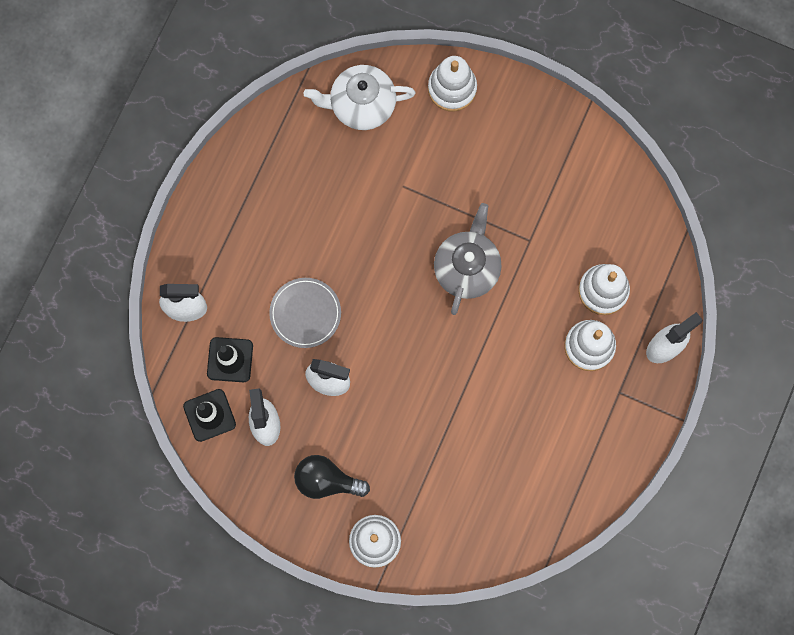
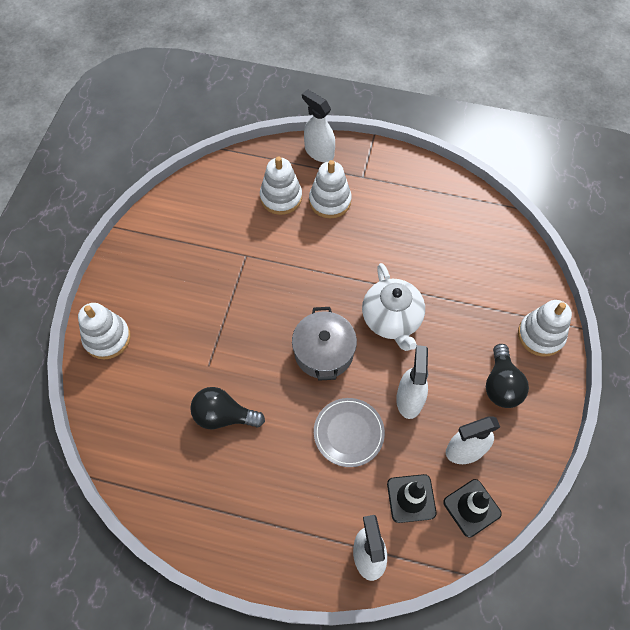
camera: 100 degrees left, 15 degrees down
white teapot [304,65,416,130] -> white teapot moved to [362,263,425,351]
grey teapot [434,203,501,315] -> none
none -> black light bulb [190,387,265,429]
none -> grey pot [292,307,357,381]

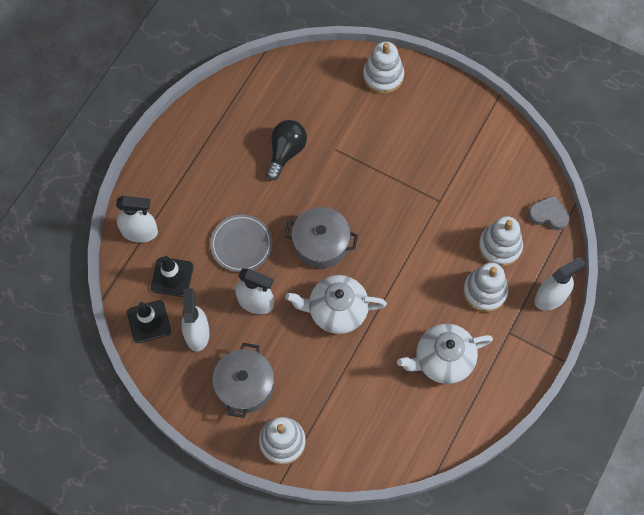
camera: 105 degrees right, 5 degrees up
black light bulb [486,344,529,408] -> grey pot [212,343,274,418]
none -> white teapot [397,324,493,384]
none -> grey heart [528,195,569,230]

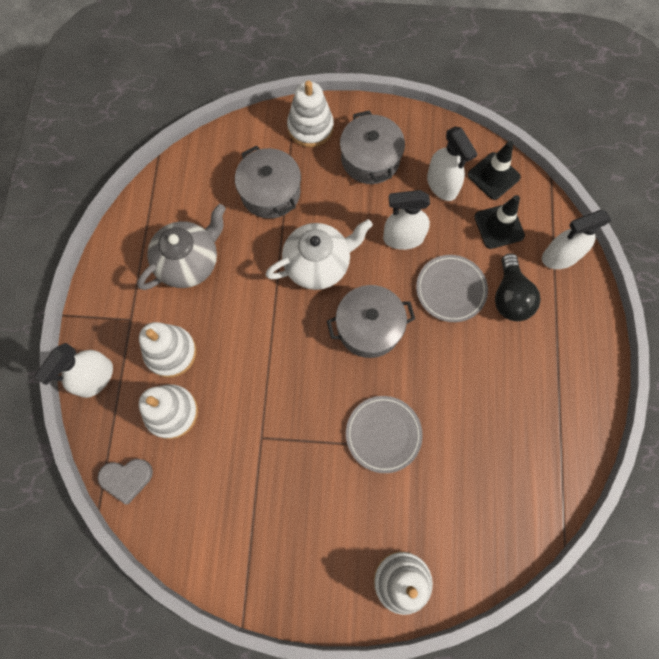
camera: 155 degrees right, 5 degrees up
black light bulb [266,120,307,180] -> black light bulb moved to [495,253,541,321]
white teapot [397,324,493,384] -> grey teapot [137,204,226,290]
none -> grey pot [235,145,301,219]
none -> grey plate [346,396,423,473]

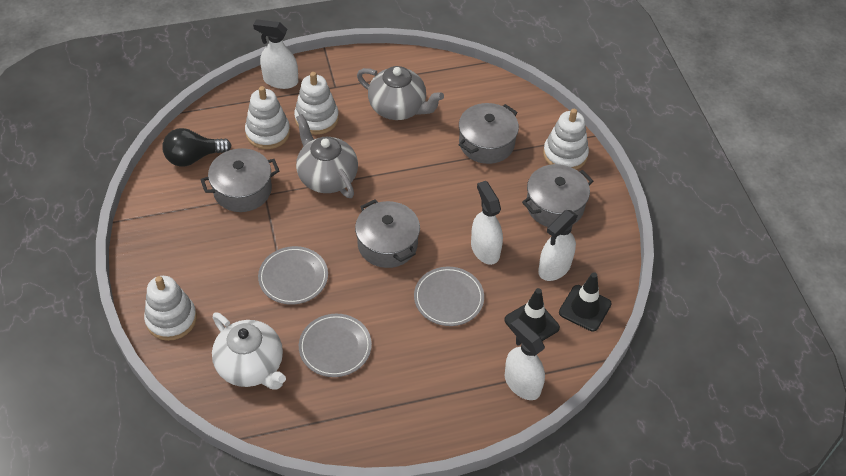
camera: 70 degrees right, 20 degrees down
grey heart [97,459,153,504] -> none
white teapot [266,219,373,290] -> white teapot moved to [212,312,286,390]
black light bulb [495,253,541,321] -> black light bulb moved to [162,128,232,166]
none -> grey pot [200,148,279,212]
none -> grey teapot [296,114,358,198]
none -> grey plate [299,314,372,377]

